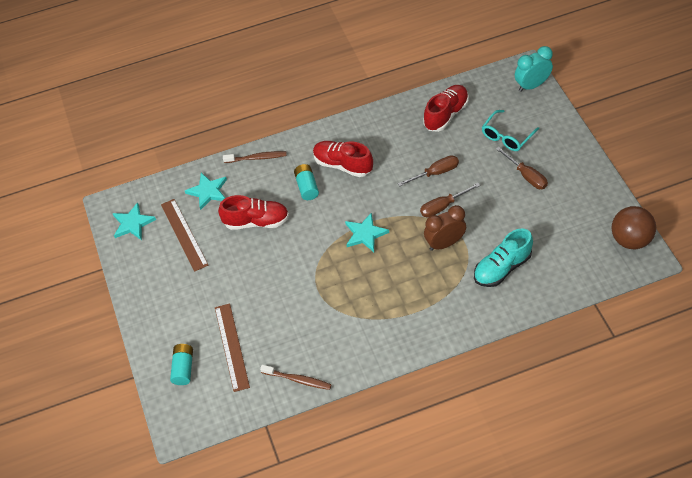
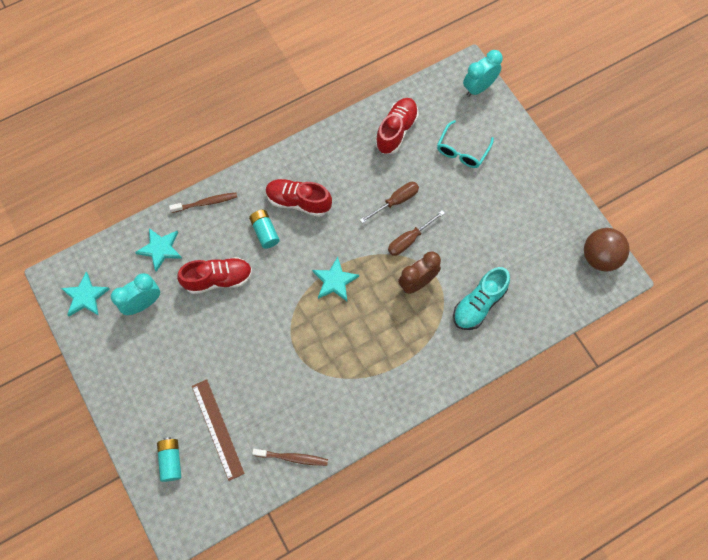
camera: 15 degrees left, 15 degrees up
brown ruler [161,199,208,272] -> turquoise clock [111,273,160,315]
brown screwdriver [496,147,548,189] -> none

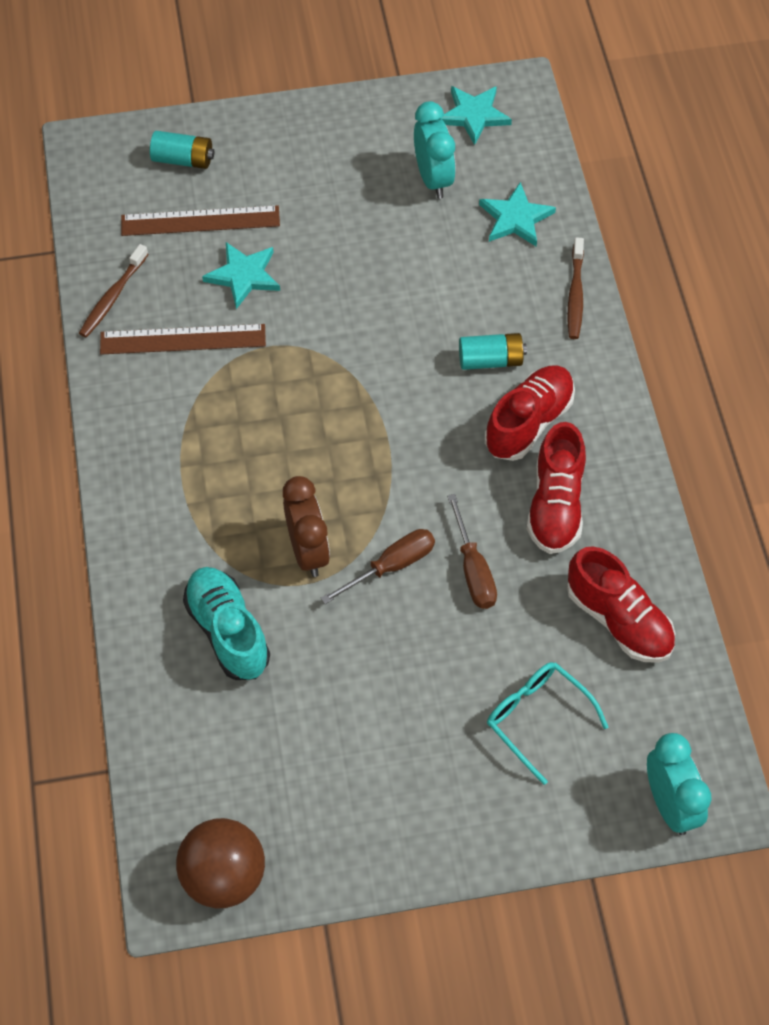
camera: 110 degrees right, 10 degrees down
red shoe [177,257,252,294] -> red shoe moved to [527,422,586,554]
turquoise star [312,257,359,301] -> turquoise star moved to [202,242,280,309]
brown screwdriver [388,211,445,256] -> brown screwdriver turned 75 degrees clockwise [321,529,435,604]
none -> brown ruler [100,324,266,354]

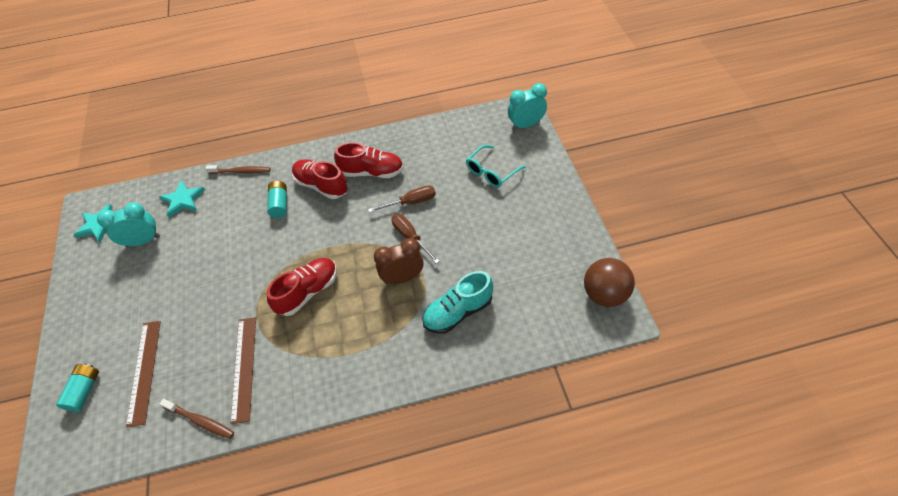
camera: 90 degrees left, 5 degrees down
turquoise star [202,242,280,309] -> none
red shoe [567,546,675,663] -> red shoe moved to [267,258,337,316]

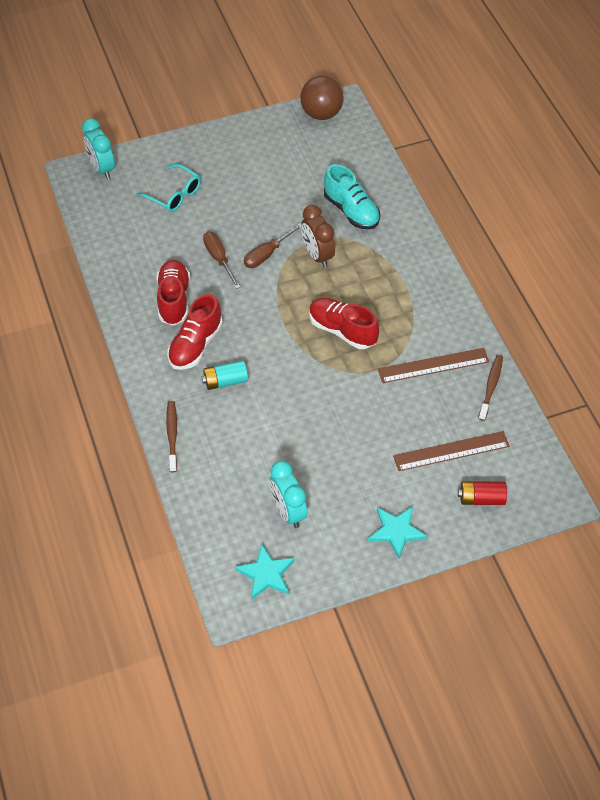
camera: 100 degrees left, 0 degrees up
turquoise battery [56,364,99,412] -> red battery [458,481,507,505]
turquoise star [159,181,205,218] -> turquoise star moved to [368,506,427,559]

